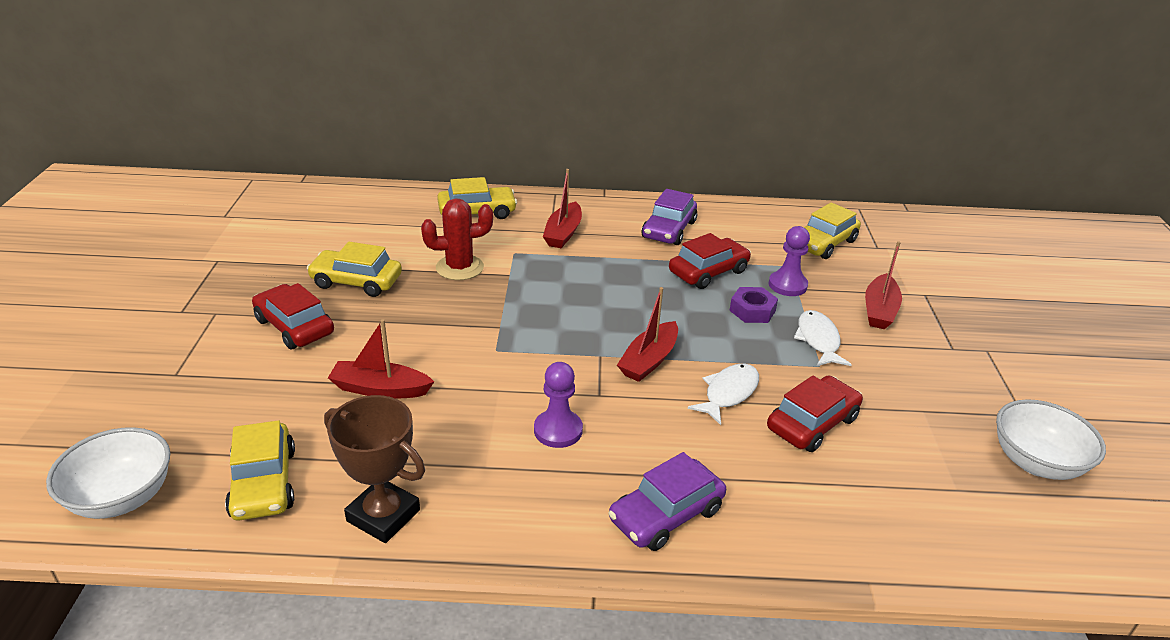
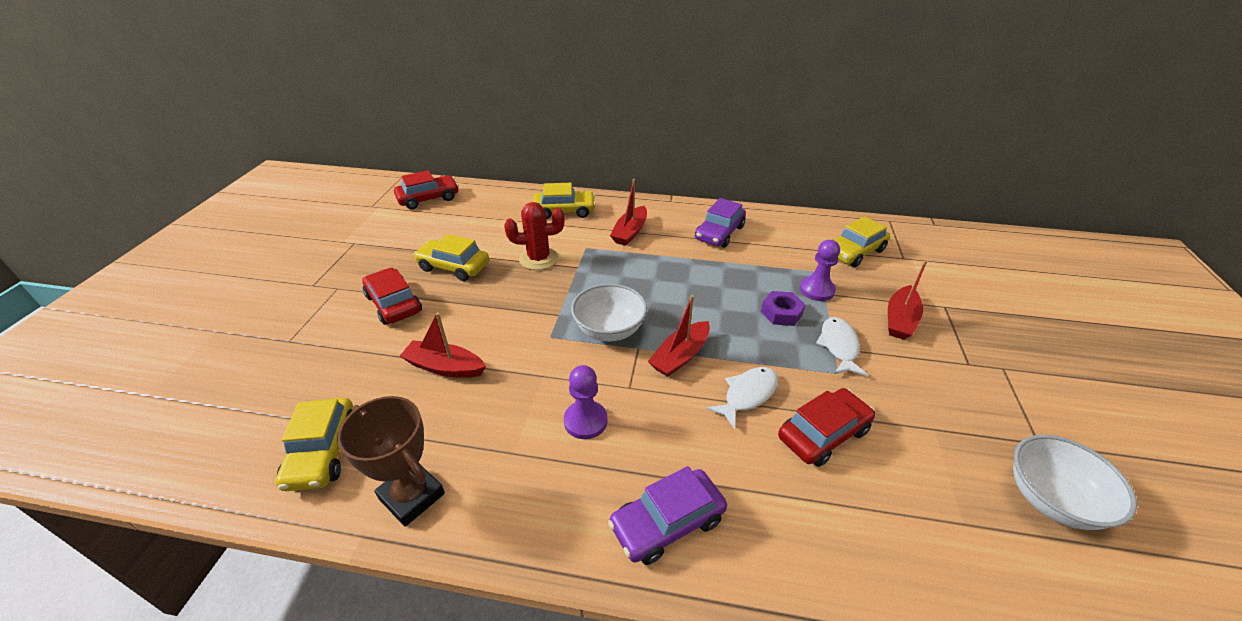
camera: 10 degrees right, 5 degrees up
white bowl [46,427,170,519] -> white bowl moved to [571,284,647,341]
red car [669,233,751,289] -> red car moved to [394,170,459,209]

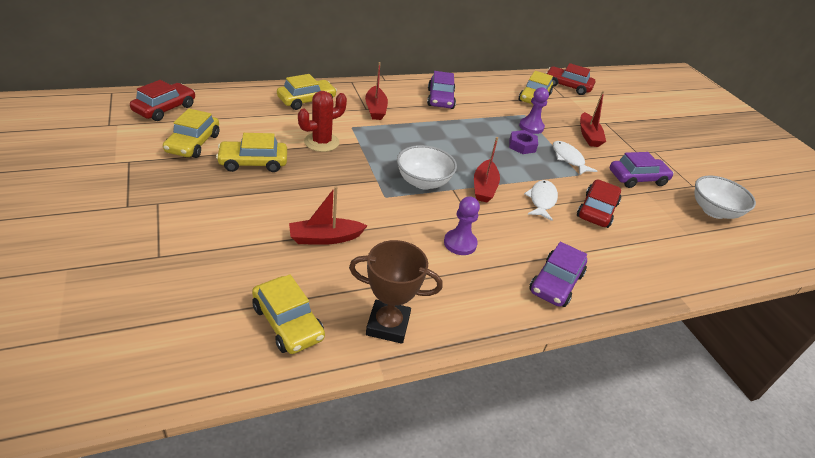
camera: 35 degrees left, 0 degrees up
red car [362,268,422,325] -> red car moved to [545,63,595,95]
none -> yellow car [163,108,219,158]
none -> purple car [610,152,674,188]

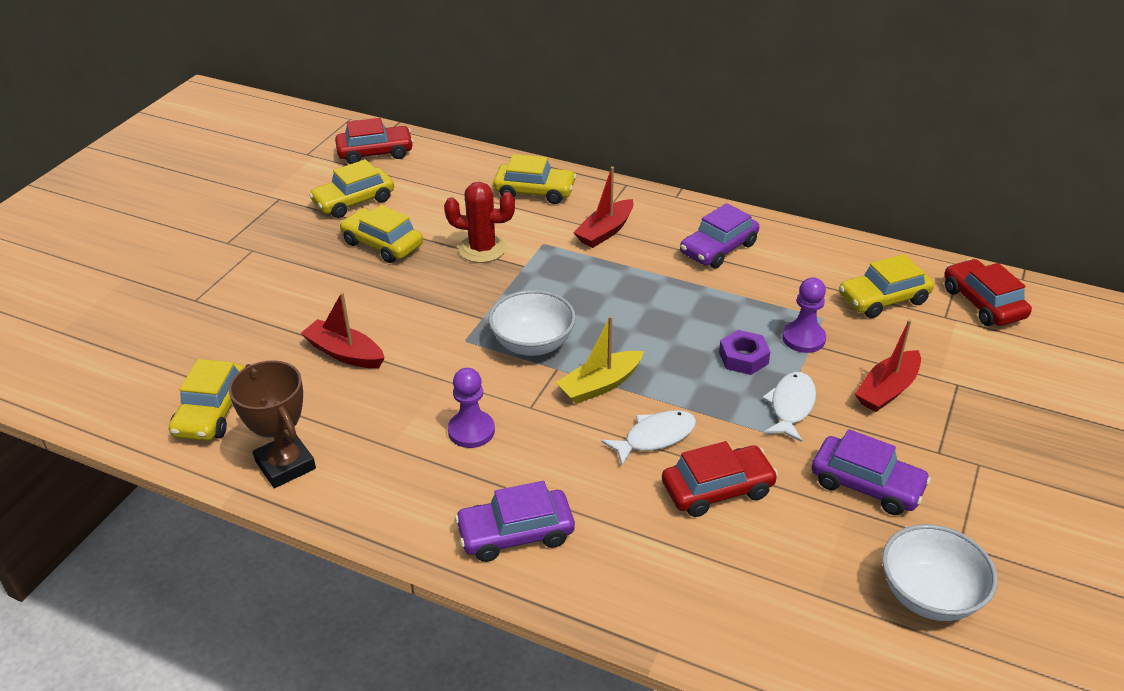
camera: 50 degrees right, 0 degrees up
red boat [474,137,500,202] -> yellow boat [556,316,644,404]

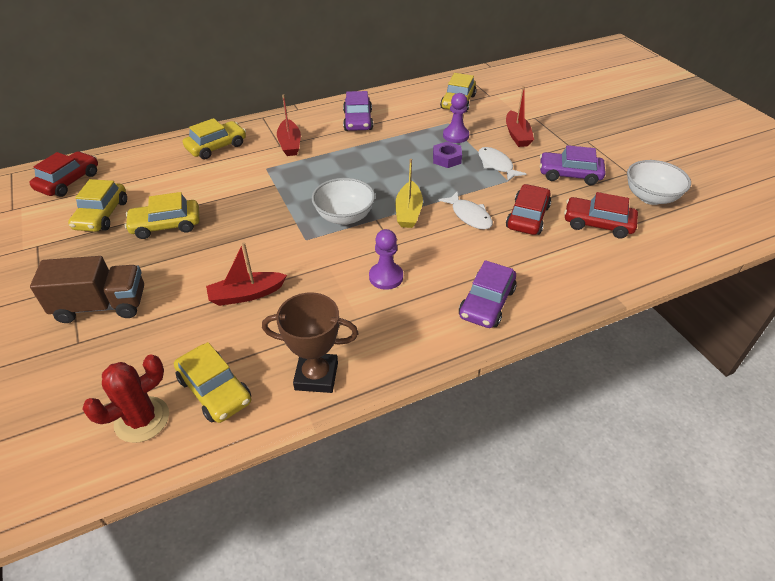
camera: 50 degrees left, 5 degrees up
red cactus [444,182,515,263] -> red cactus moved to [82,354,169,443]
white fish [601,410,696,465] -> white fish turned 135 degrees clockwise [438,191,493,230]
purple car [812,429,931,515] -> purple car turned 150 degrees counterclockwise [540,145,606,185]
red car [944,259,1032,326] -> red car moved to [564,192,638,238]
none -> brown truck [30,256,144,323]

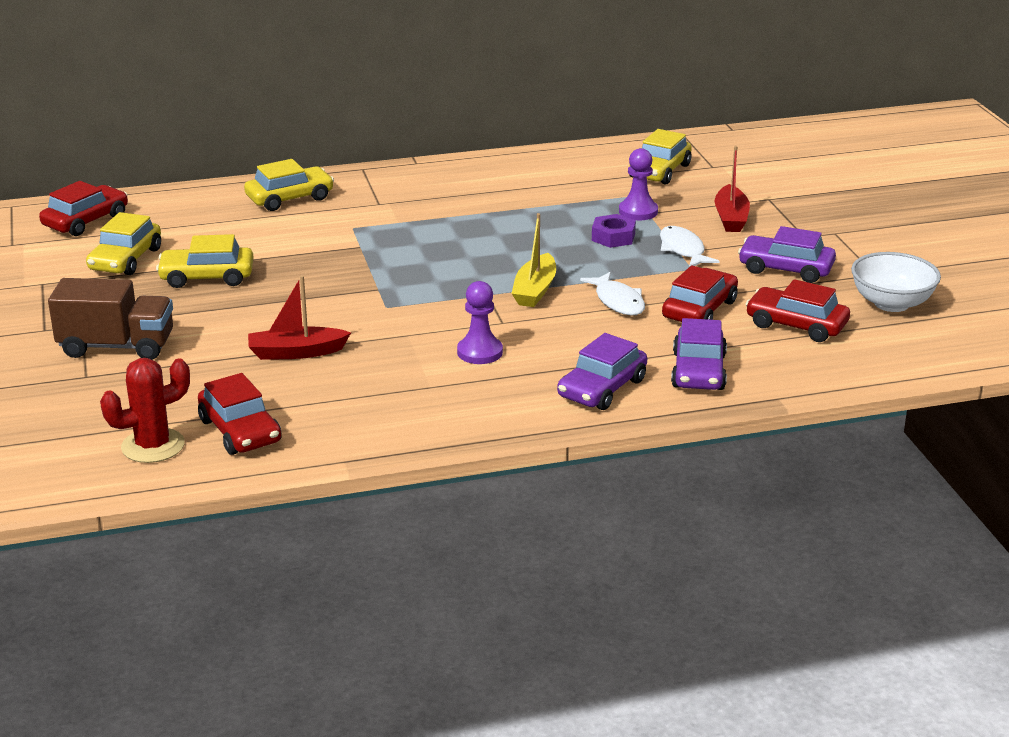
camera: 10 degrees right, 15 degrees down
yellow car [174,342,251,423] -> red car [198,373,282,455]
brown trophy [262,292,358,393] -> none
red boat [277,94,301,156] -> none
white bowl [312,178,375,225] -> none
purple car [343,91,373,131] -> purple car moved to [671,318,727,390]

